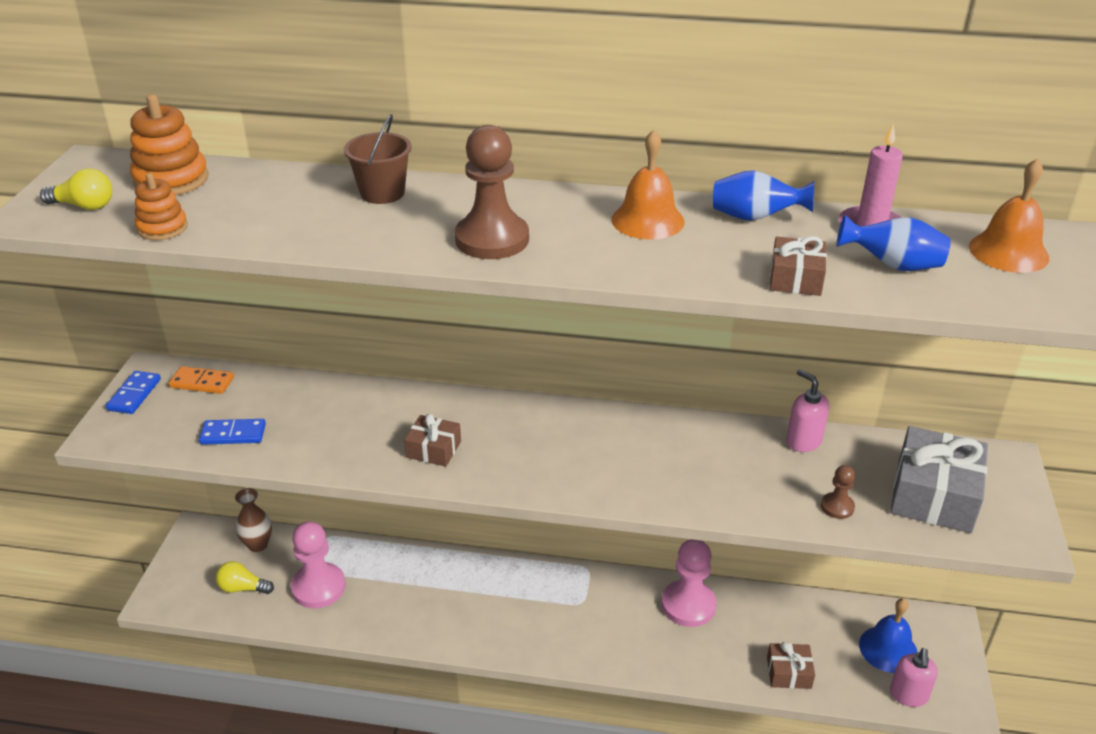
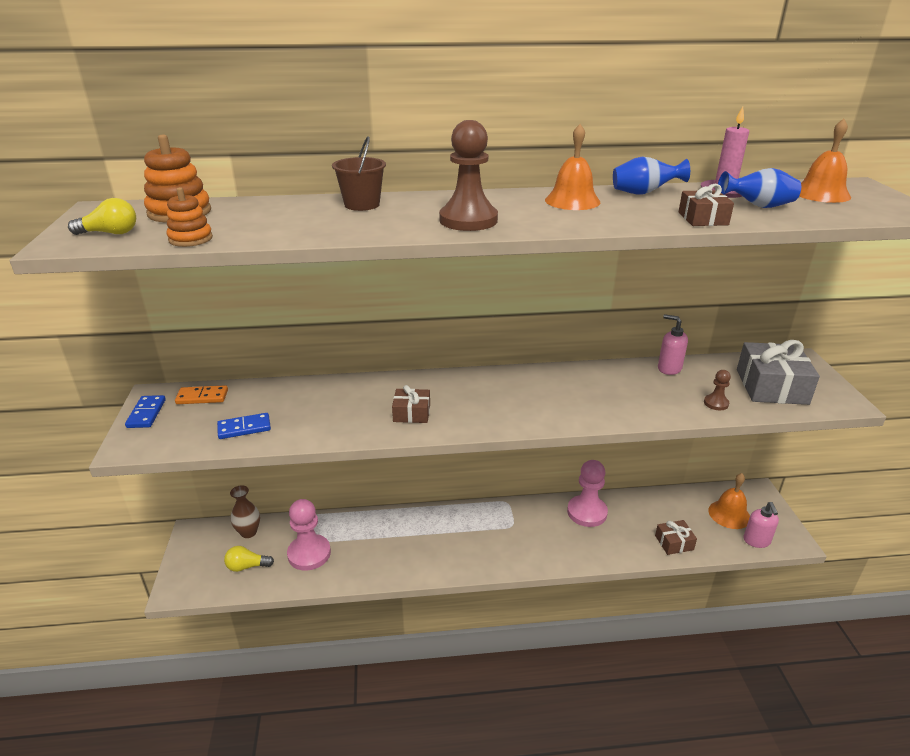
camera: 15 degrees left, 5 degrees down
blue bell [859,598,917,673] -> orange bell [708,473,750,529]

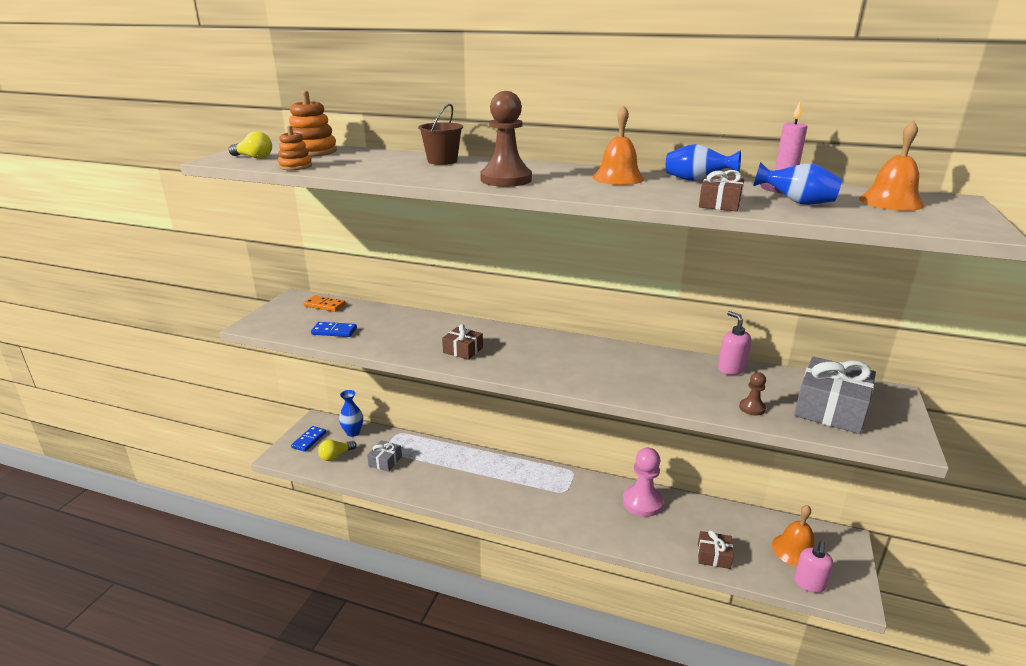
camera: 25 degrees right, 5 degrees down
blue domino [125,395,166,428] -> blue domino moved to [291,426,326,452]
yellow light bulb [224,546,274,572] -> yellow light bulb turned 60 degrees counterclockwise [318,440,356,461]
brown vase [230,485,260,538] -> blue vase [339,390,363,437]
pink pawn [287,499,331,571] -> grey gift [367,440,402,472]

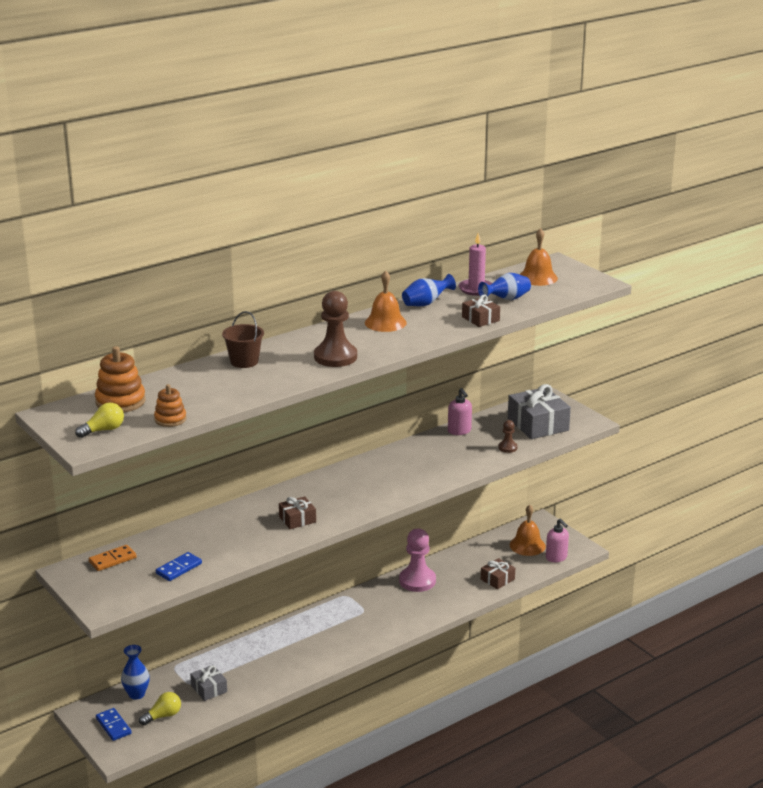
camera: 55 degrees left, 0 degrees up
yellow light bulb [318,440,356,461] -> yellow light bulb turned 120 degrees counterclockwise [139,692,181,725]
pink soap dispenser [718,311,751,375] -> pink soap dispenser turned 120 degrees counterclockwise [448,388,472,435]

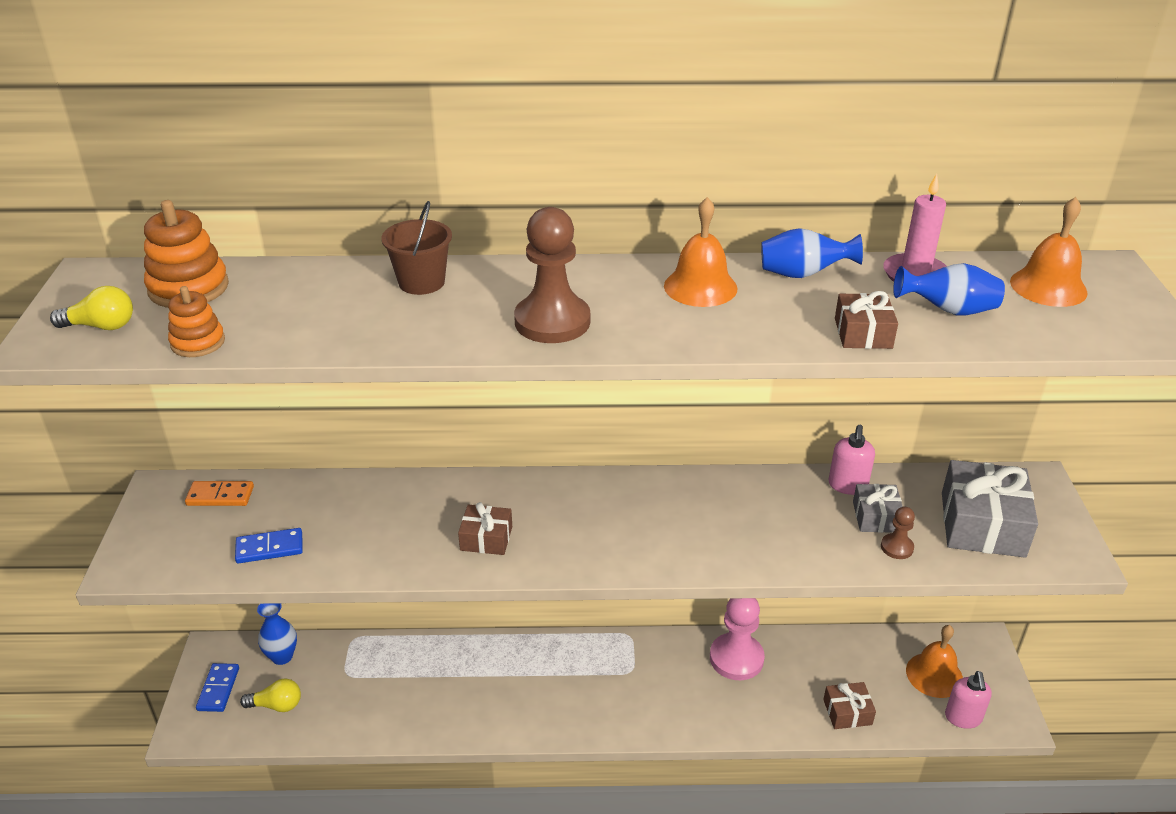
camera: 35 degrees right, 10 degrees up
grey gift [190,665,227,701] -> grey gift moved to [853,484,903,533]

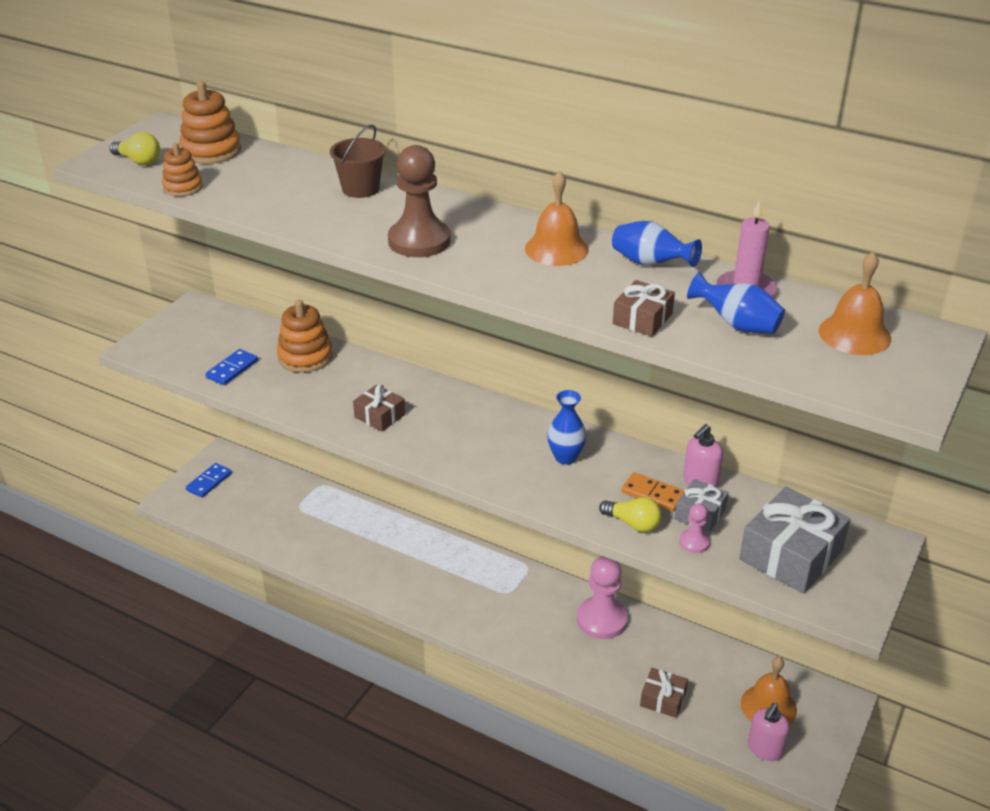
camera: 30 degrees right, 0 degrees up
orange domino [185,481,254,506] -> orange domino moved to [621,472,684,511]
blue domino [235,528,303,564] -> blue domino turned 75 degrees counterclockwise [205,349,258,385]
yellow light bulb [240,678,301,712] -> yellow light bulb moved to [599,497,662,532]
blue vase [257,603,297,665] -> blue vase moved to [547,390,586,465]
brown pawn [881,507,915,559] -> pink pawn [679,503,710,553]
none -> orange stacking toy [277,299,333,373]

